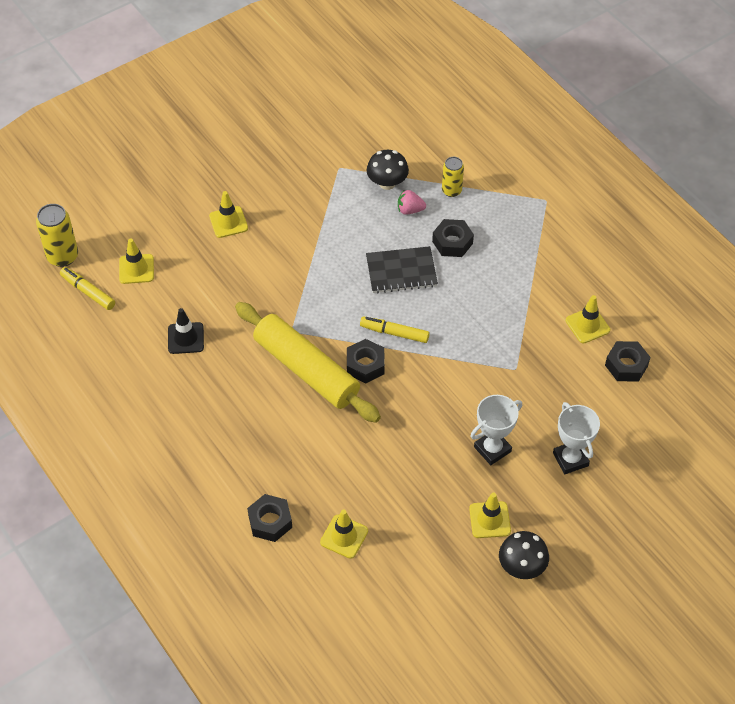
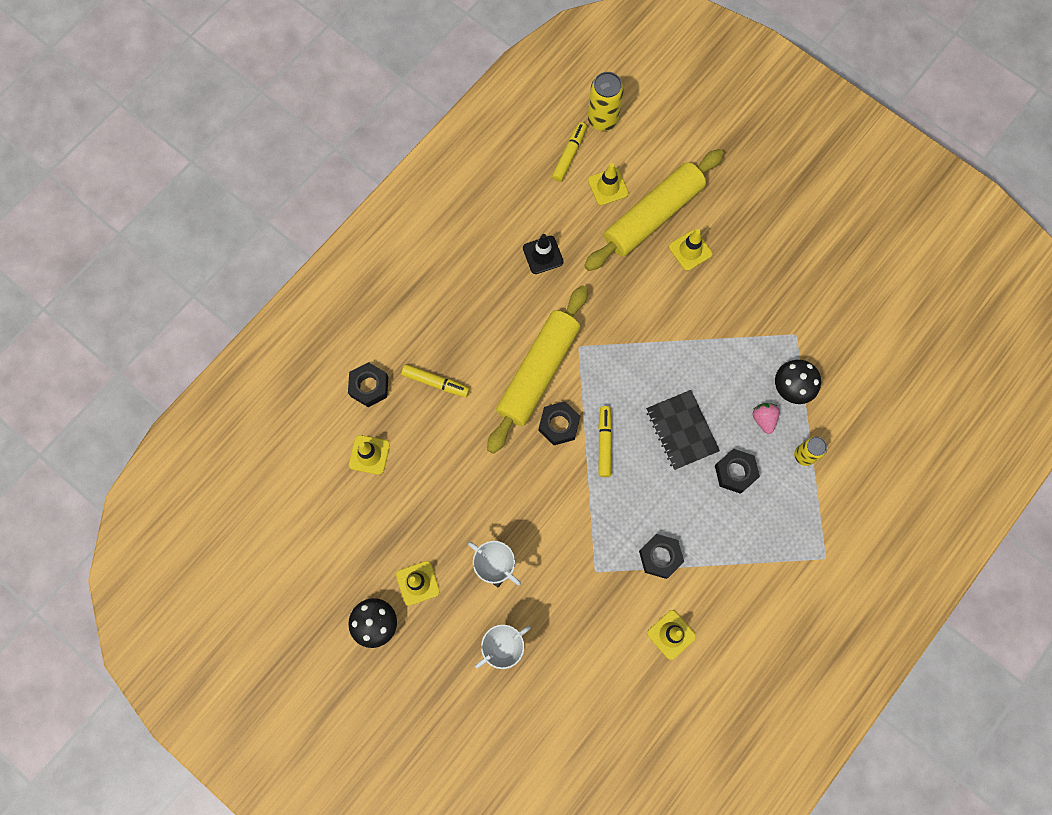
camera: 75 degrees right, 20 degrees up
black nut [605,341,651,382] -> black nut moved to [639,534,684,579]
none -> yellow marker [401,364,470,397]
none -> yellow rolling pin [584,149,724,271]

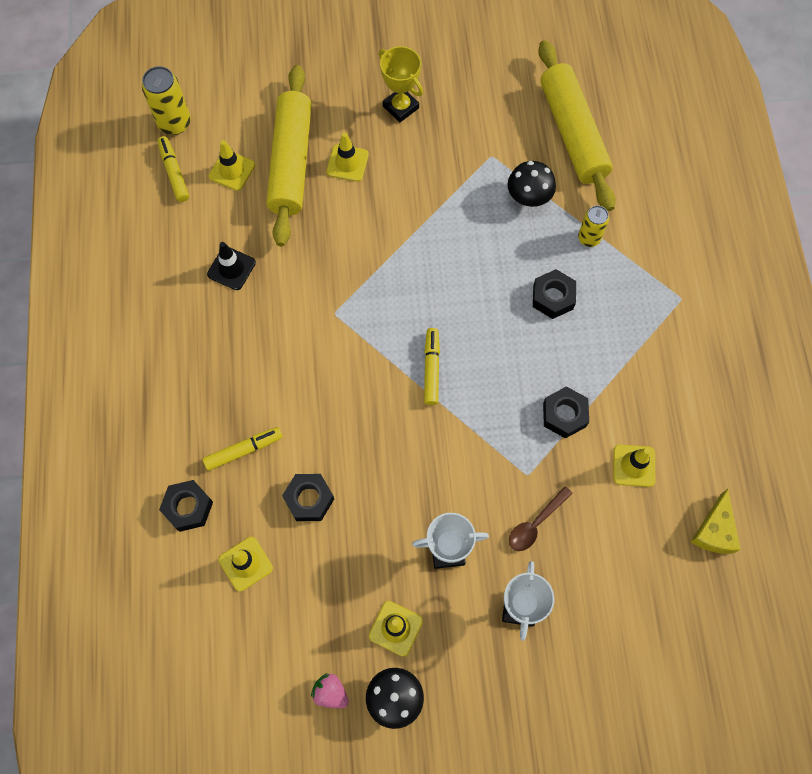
camera: 45 degrees left, 5 degrees down
yellow rolling pin [487,285,588,454] -> yellow rolling pin moved to [538,40,616,211]
black nut [539,401,580,445] -> black nut moved to [282,474,334,521]
yellow marker [598,406,612,477] -> yellow marker turned 45 degrees clockwise [424,328,440,405]
black notebook [646,390,720,470] -> none
pink strawberry [753,403,780,434] -> pink strawberry moved to [311,673,349,708]
none -> yellow trophy [379,46,423,122]
none -> brown spoon [509,486,573,551]
none -> yellow cheese [691,489,741,554]

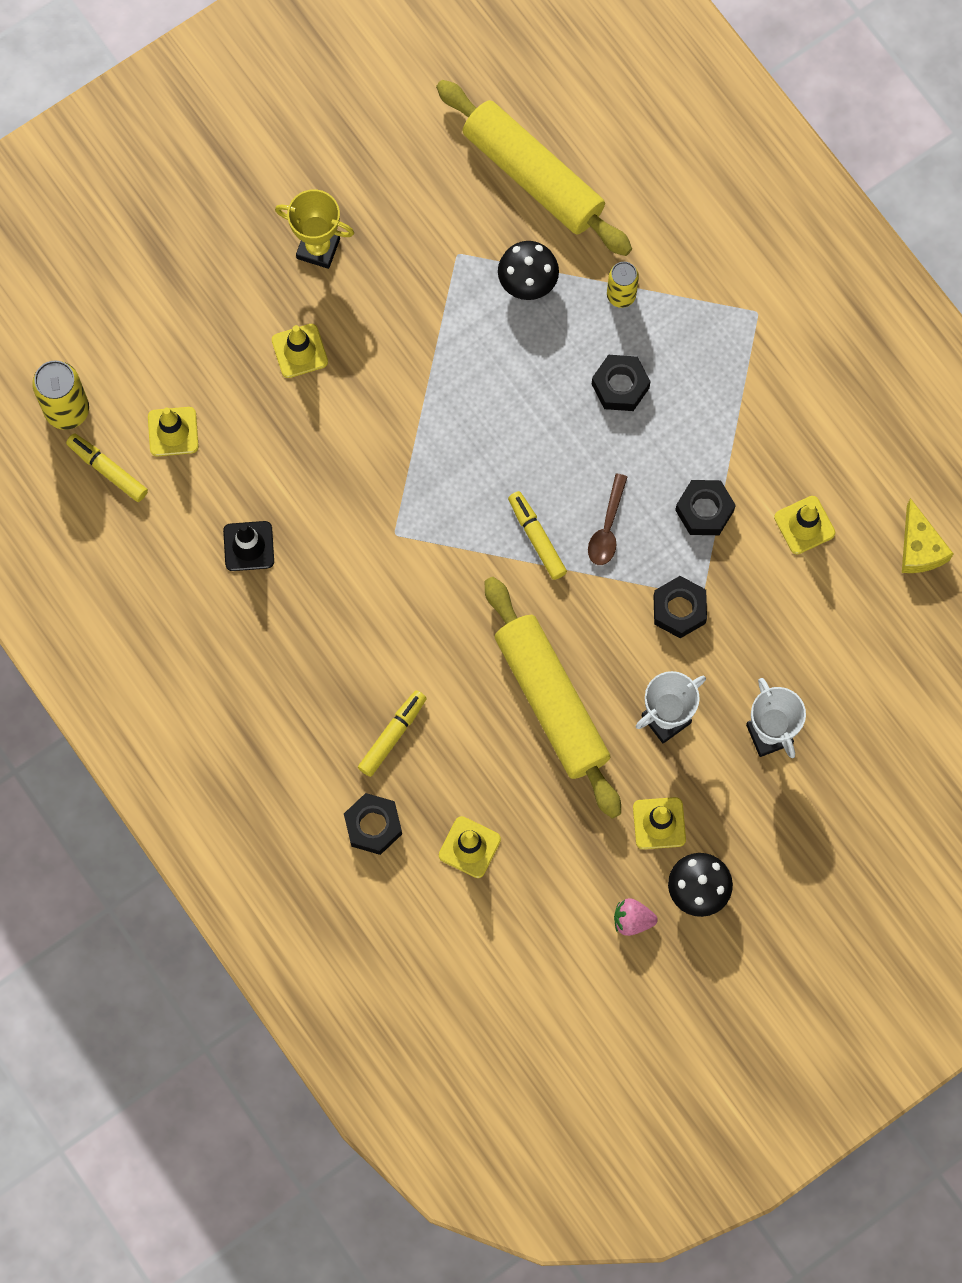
camera: 30 degrees left, 5 degrees up
yellow rolling pin [266,65,312,246] -> yellow rolling pin moved to [484,577,621,819]
black nut [282,474,334,521] -> black nut moved to [654,576,707,638]
brown spoon [509,486,573,551] -> brown spoon moved to [588,474,627,565]

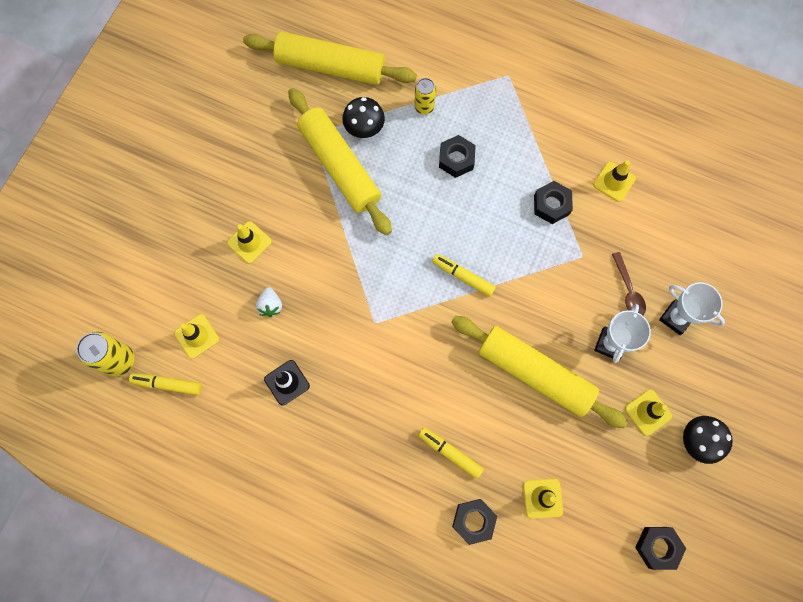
camera: 30 degrees left, 0 degrees up
yellow trophy [275,189,354,269] -> none
yellow marker [358,690,427,777] -> yellow marker turned 60 degrees counterclockwise [418,428,484,479]
brown spoon [588,474,627,565] -> brown spoon moved to [612,252,646,315]
pink strawberry [614,898,658,936] -> none
black nut [654,576,707,638] -> black nut moved to [635,527,686,570]
yellow cheese [902,498,954,573] -> none
none -> white strawberry [256,287,282,317]
none -> yellow rolling pin [288,88,392,235]

